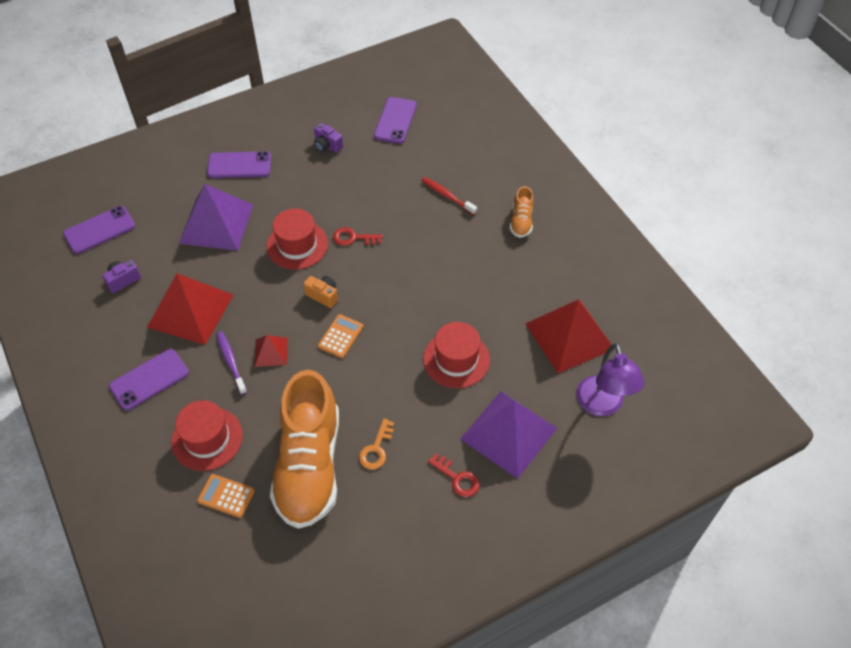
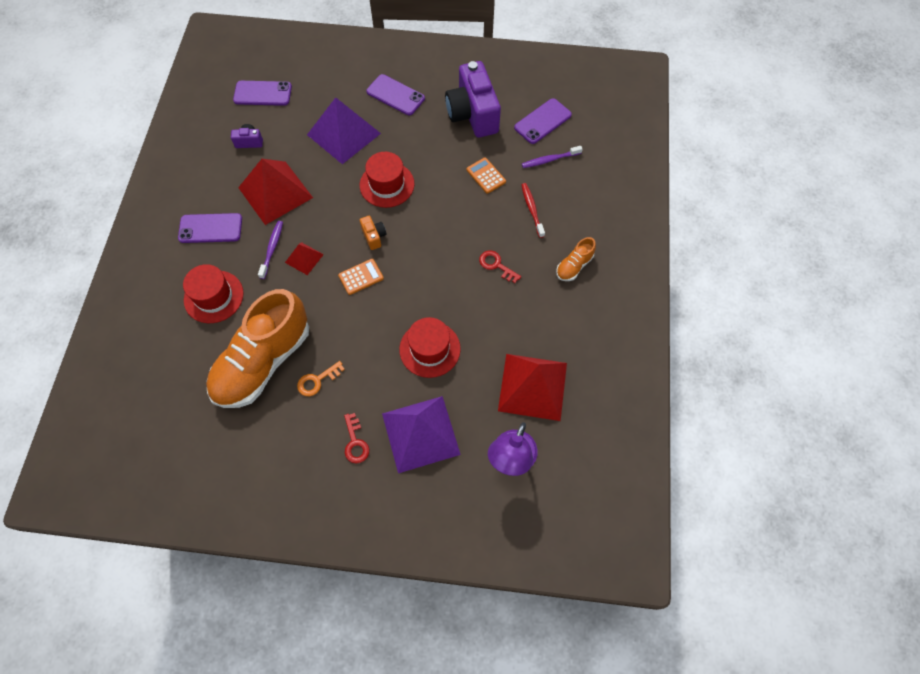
camera: 35 degrees right, 10 degrees up
orange calculator [197,474,255,518] -> orange calculator moved to [467,157,506,194]
purple camera [314,123,343,153] -> purple camera [445,61,501,137], size x2.34
red key [333,227,383,246] -> red key moved to [479,250,521,283]
none -> purple toothbrush [522,146,583,168]

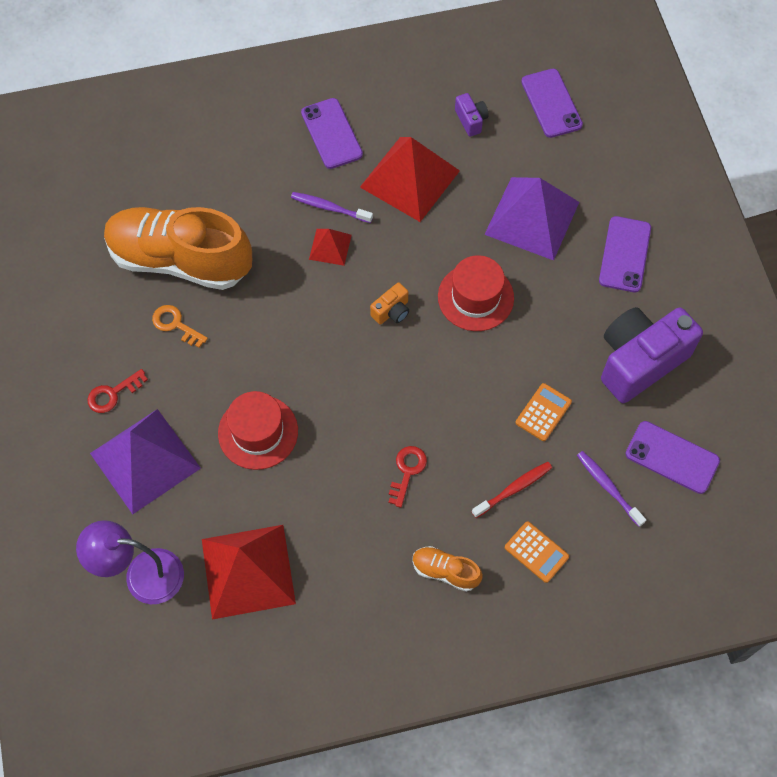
camera: 70 degrees right, 0 degrees up
red hat [183,264,244,323] -> none
purple toothbrush [258,221,283,279] -> purple toothbrush turned 150 degrees counterclockwise [291,192,373,223]
orange calculator [338,259,384,295] -> orange calculator moved to [505,521,569,583]

